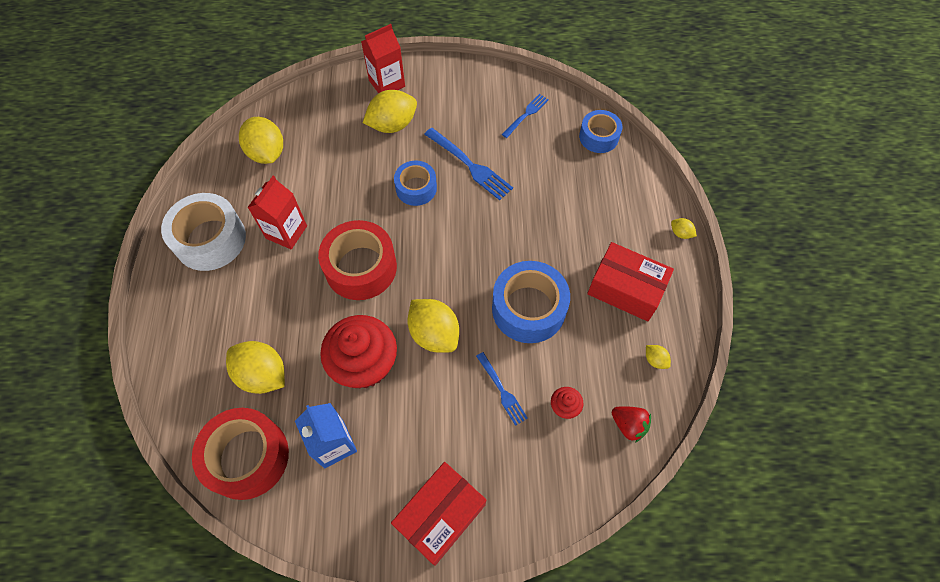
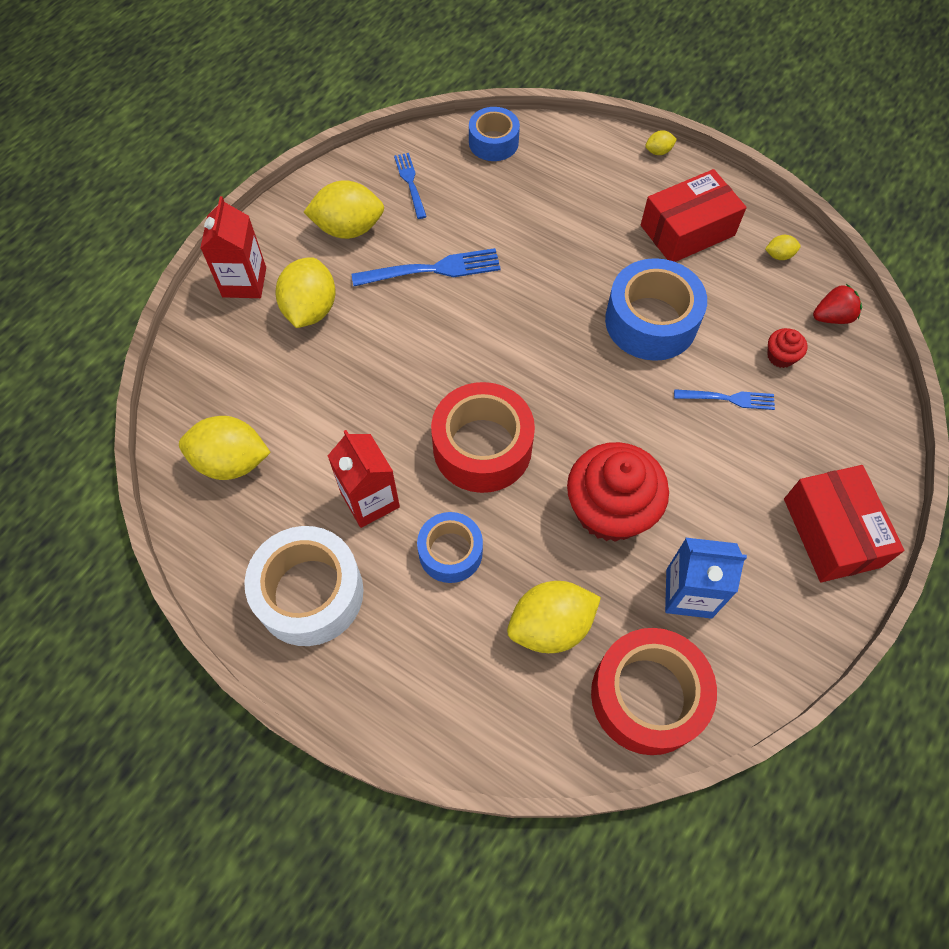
camera: 55 degrees left, 0 degrees up
blue tape [394,161,437,206] -> blue tape moved to [417,512,483,583]
yellow lemon [407,299,459,353] -> yellow lemon moved to [304,180,384,239]

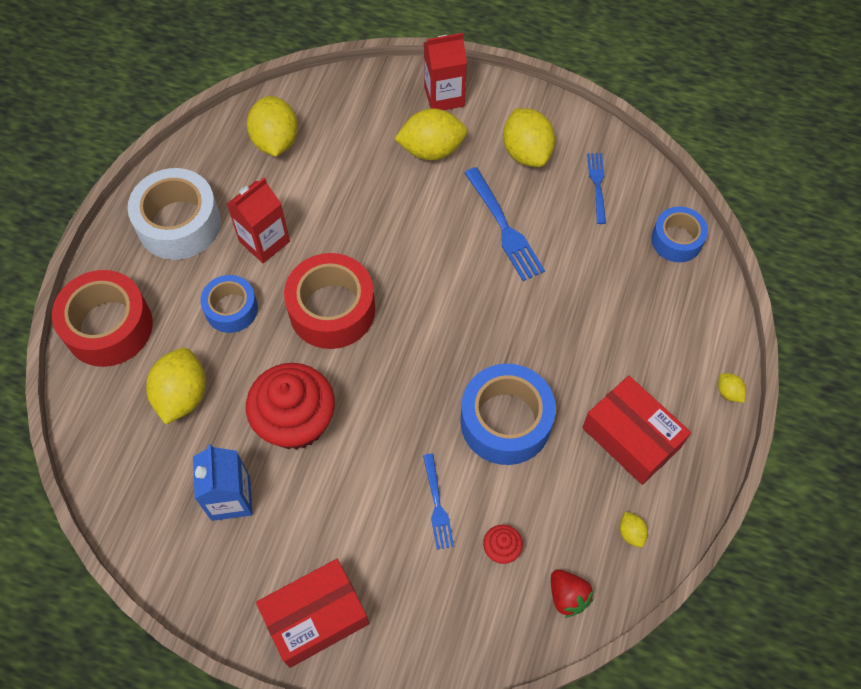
camera: 75 degrees right, 0 degrees up
blue fork [394,153,427,219] -> blue fork turned 60 degrees counterclockwise [587,153,606,224]
yellow lemon [507,581,601,653] -> yellow lemon turned 45 degrees clockwise [146,348,206,424]
red tape [591,628,717,755] -> red tape moved to [52,270,153,367]

